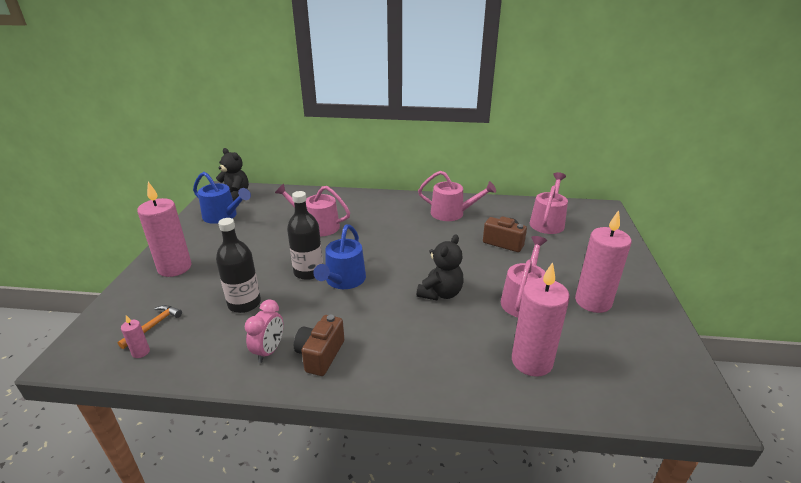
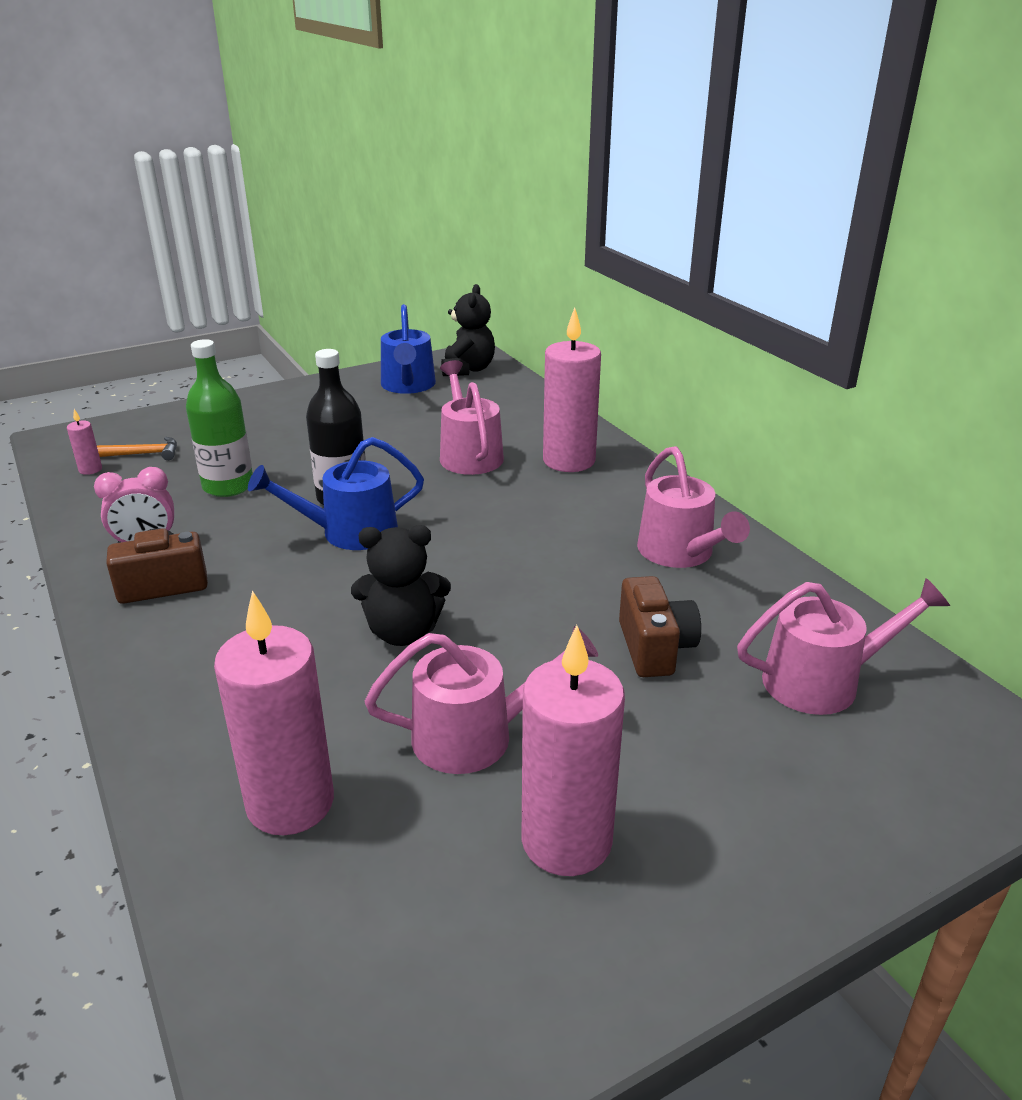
camera: 55 degrees right, 0 degrees up
pink candle [137,182,191,277] -> pink candle moved to [543,307,601,472]
black bottle [216,218,261,313] -> green bottle [186,339,253,497]

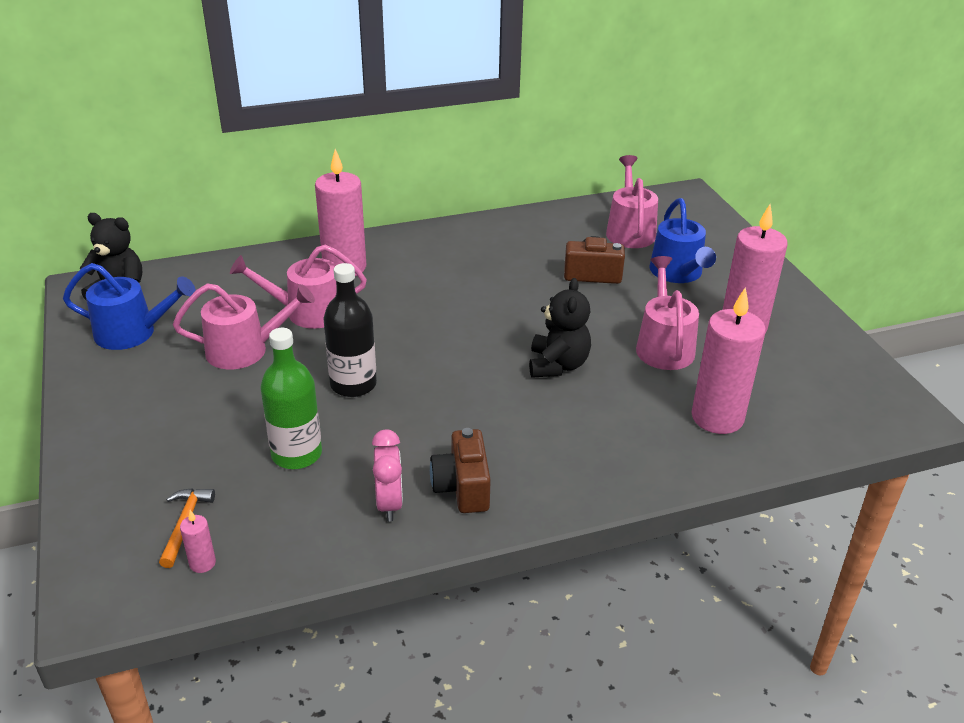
camera: 80 degrees left, 5 degrees up
blue watering can [248,437,424,550] -> blue watering can moved to [649,198,716,283]
pink watering can [637,446,750,568] -> pink watering can moved to [173,283,315,369]

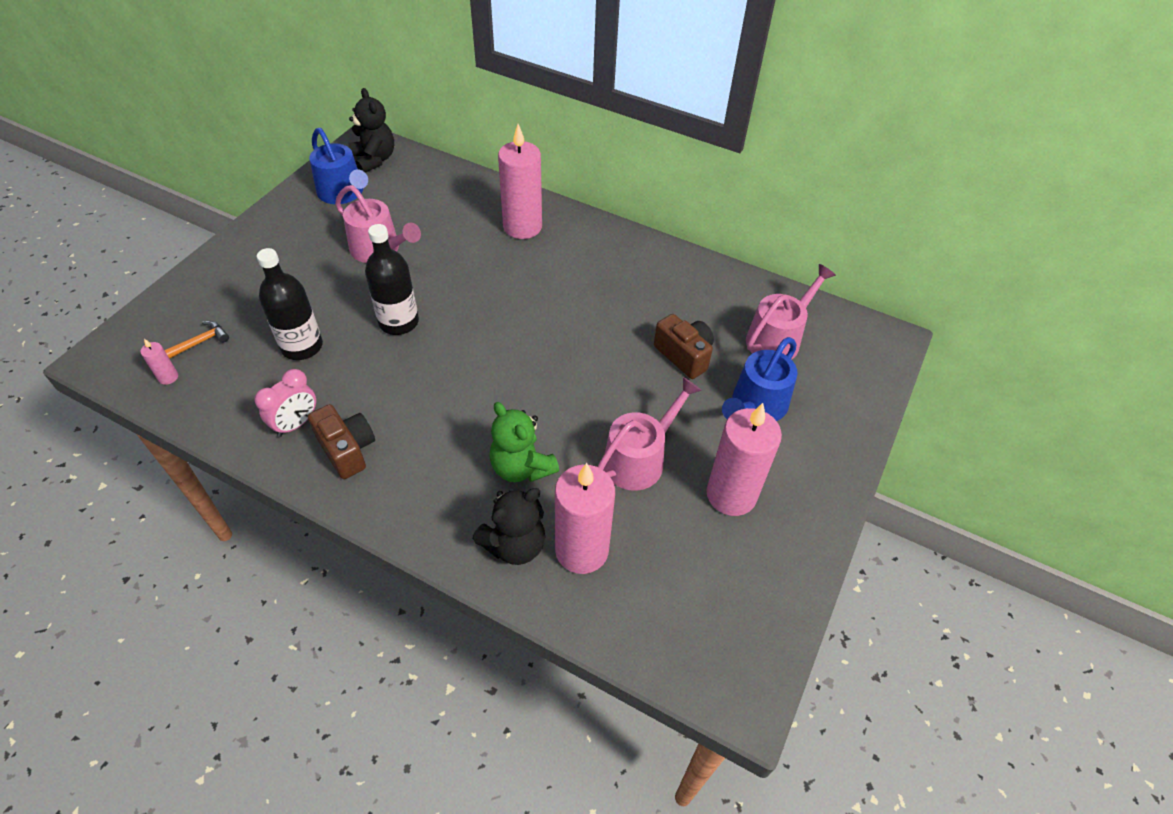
camera: 45 degrees right, 15 degrees up
pink watering can [230,245,367,329] -> none
green bottle [260,328,322,469] -> black bottle [257,248,323,360]
brown camera [430,428,491,513] -> brown camera turned 105 degrees clockwise [308,404,375,479]
black teddy bear [529,278,591,378] -> black teddy bear moved to [473,488,545,565]
none -> green teddy bear [489,402,559,482]

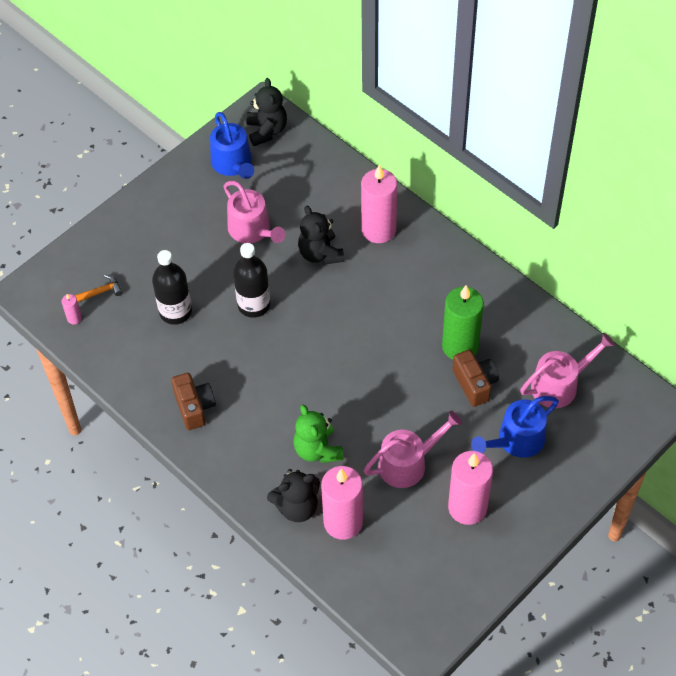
camera: 20 degrees right, 5 degrees up
pink clock [254,369,316,437] -> none
none -> black teddy bear [298,206,344,265]
none -> green candle [442,285,484,360]

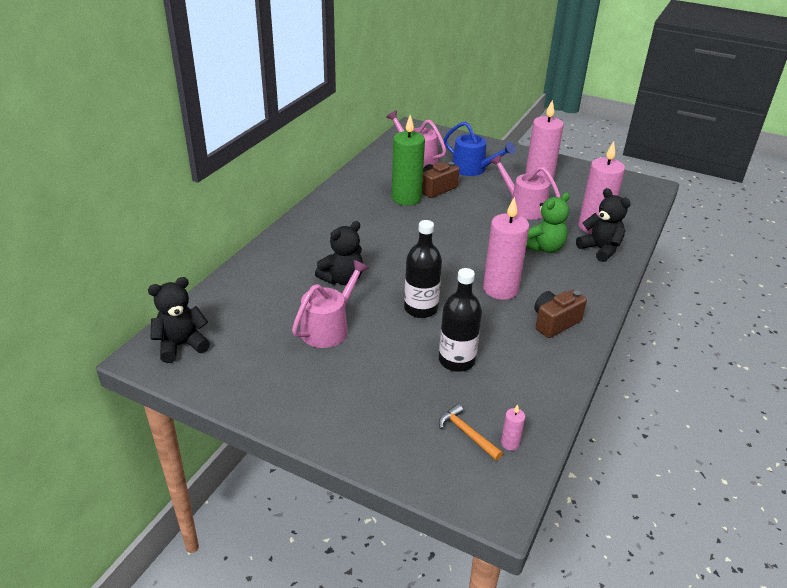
camera: 110 degrees left, 20 degrees down
blue watering can [210,112,254,179] -> none
pink candle [361,164,397,243] -> pink candle moved to [483,197,530,300]

